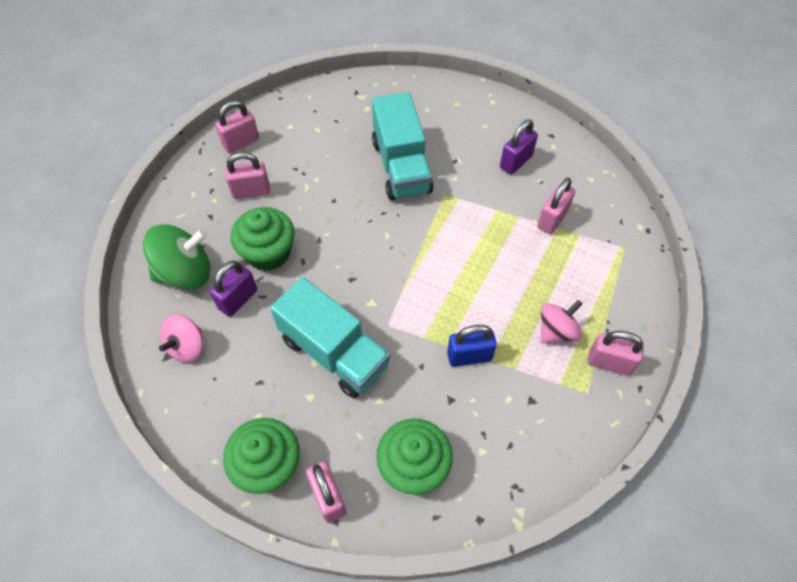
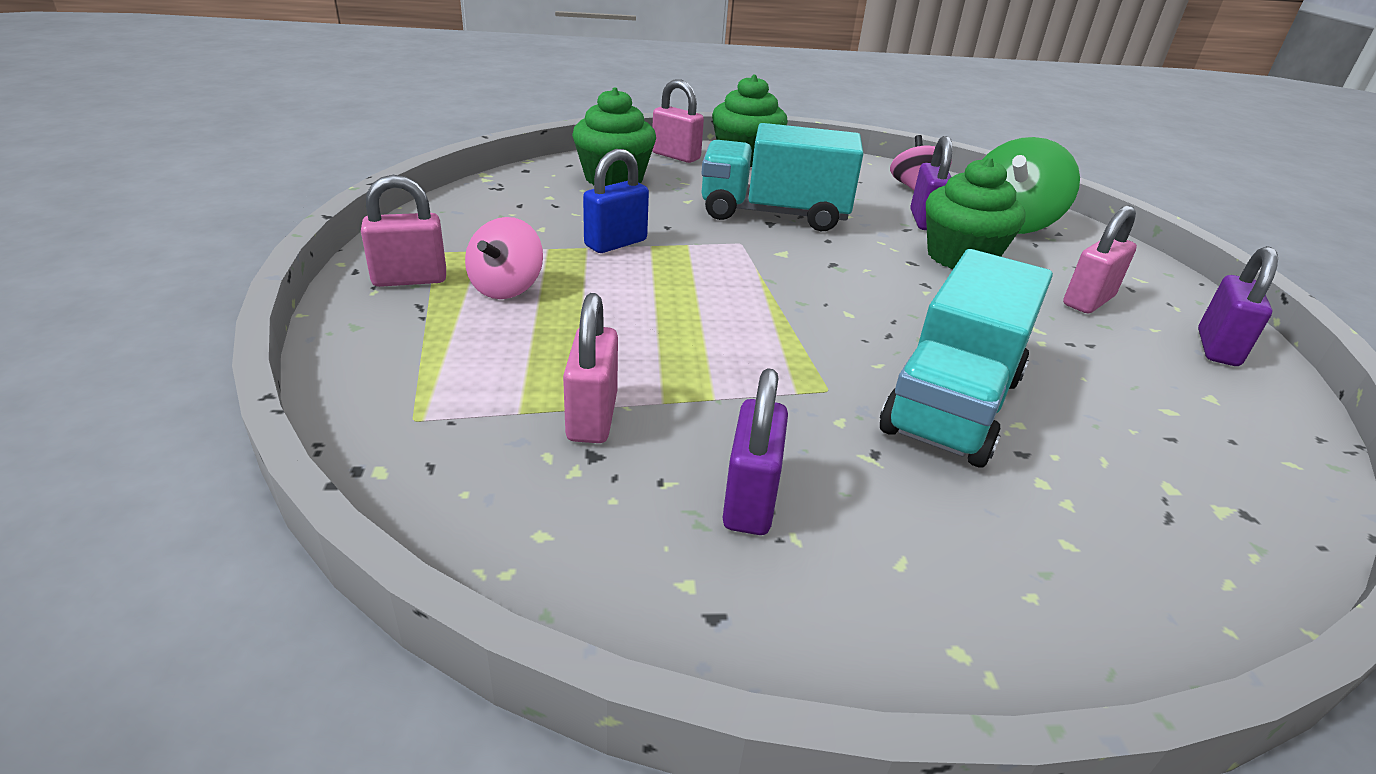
camera: 145 degrees right, 25 degrees down
pink padlock [215,100,259,153] -> purple padlock [1198,246,1278,366]
turquoise truck [372,92,434,200] -> turquoise truck turned 105 degrees counterclockwise [880,249,1053,467]

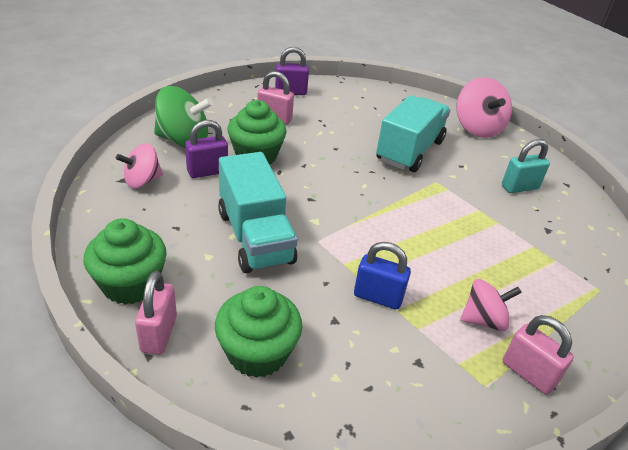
camera: 120 degrees left, 5 degrees up
pink padlock [563,293,618,443] -> none
purple padlock [723,368,788,535] -> turquoise padlock [502,139,550,193]
turquoise truck [880,249,1053,467] -> turquoise truck turned 60 degrees counterclockwise [376,95,450,172]
none -> pink spinning top [456,77,512,138]

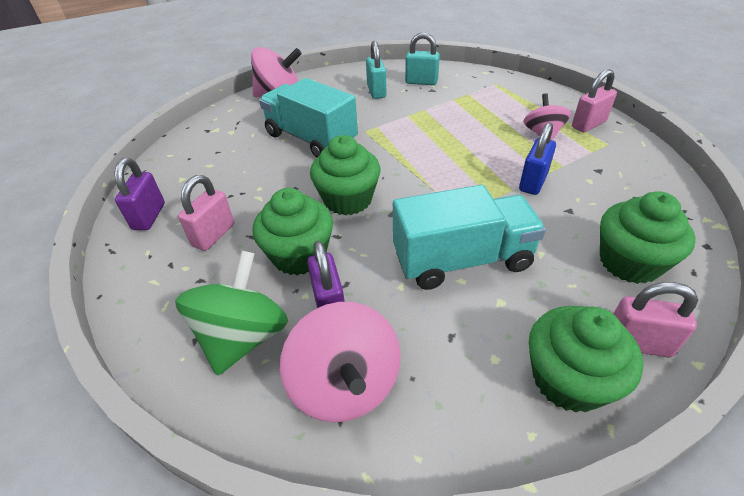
camera: 75 degrees left, 5 degrees up
pink spinning top [116,143,163,188] -> pink spinning top [280,302,401,422], size x1.56
none -> green cupcake [310,135,381,216]
none -> turquoise padlock [405,32,440,85]

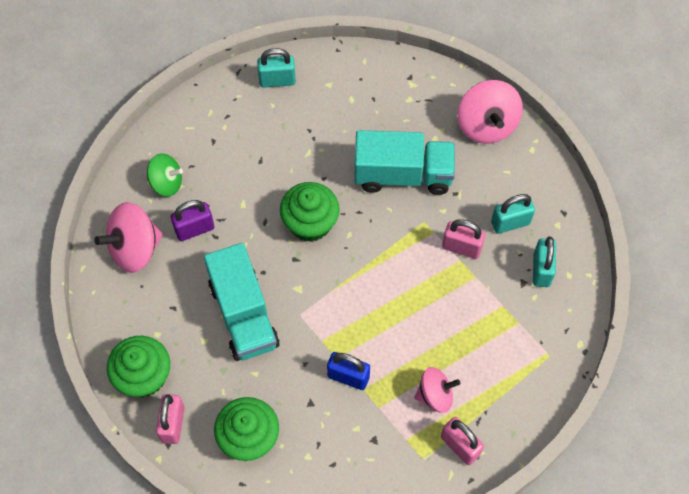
camera: 80 degrees right, 20 degrees up
purple padlock [115,158,165,230] -> turquoise padlock [257,48,296,88]
green spinning top [175,250,288,376] -> green spinning top [147,153,183,197], size x0.64
pink padlock [178,175,234,251] -> pink padlock moved to [442,219,485,259]
green cupcake [253,188,333,275] -> none
turquoise truck [259,78,358,158] -> turquoise truck turned 60 degrees clockwise [354,130,455,195]

